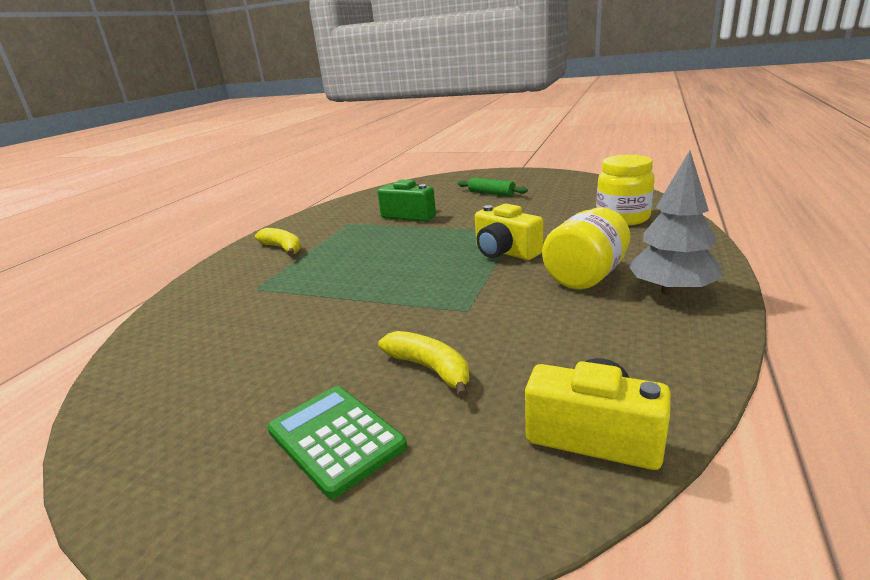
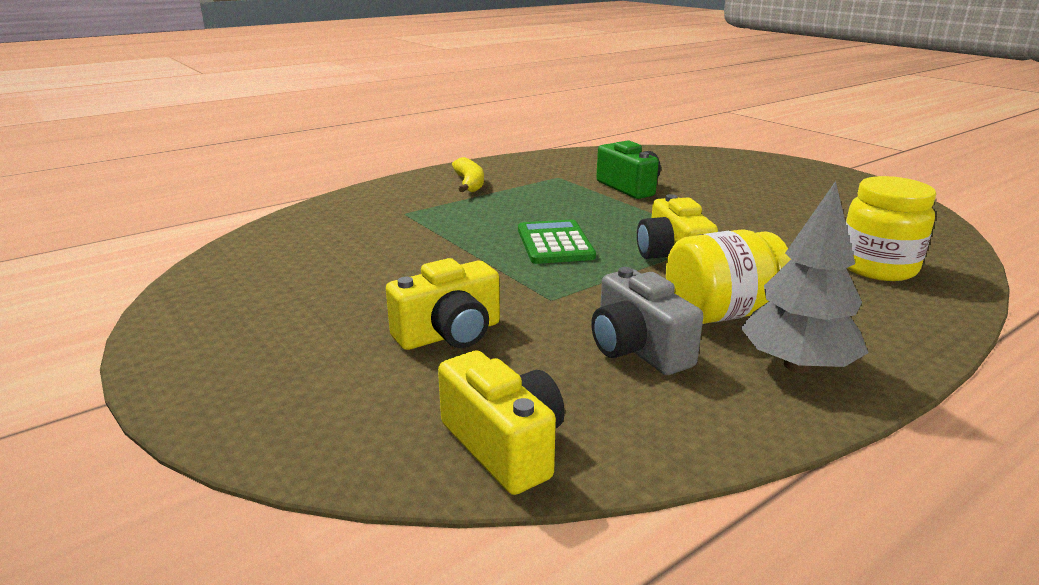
camera: 30 degrees right, 0 degrees up
green calculator [267,386,407,499] -> green calculator moved to [518,220,596,264]
yellow banana [378,331,469,399] -> yellow camera [386,258,500,350]
green rolling pin [458,178,528,196] -> none
none -> grey camera [591,267,703,375]

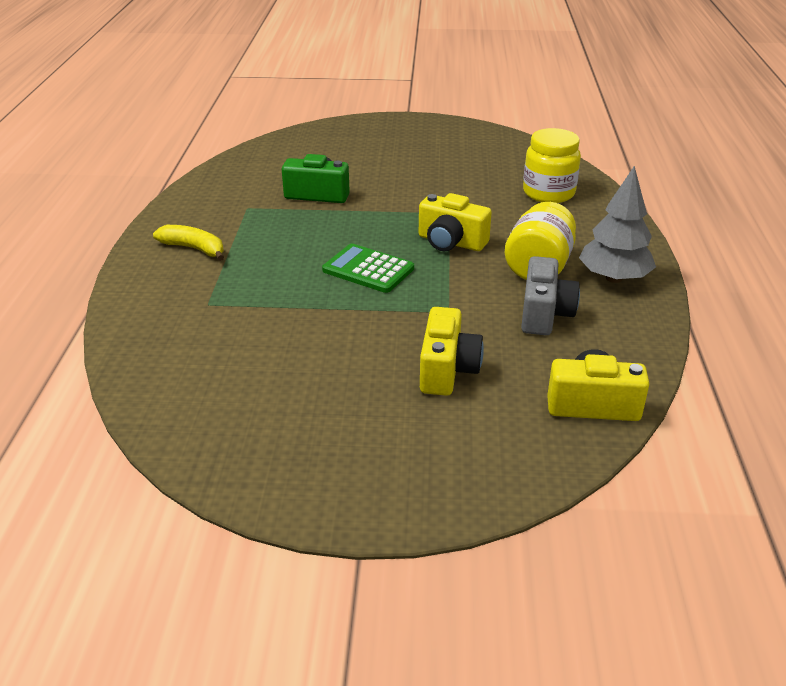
camera: 50 degrees left, 10 degrees up
grey camera [591,267,703,375] -> grey camera turned 90 degrees counterclockwise [521,256,580,335]

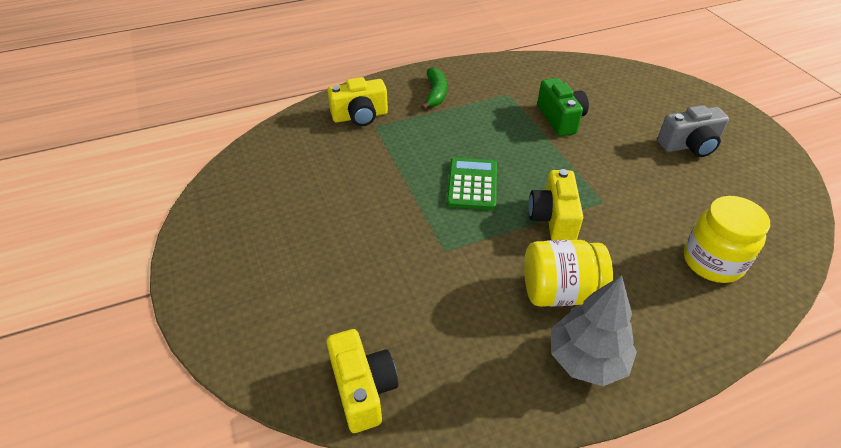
camera: 65 degrees right, 10 degrees up
yellow banana [153,225,224,261] -> green banana [421,67,447,110]
yellow camera [420,307,484,396] -> yellow camera moved to [328,77,388,126]
grey camera [521,256,580,335] -> grey camera moved to [657,105,729,157]

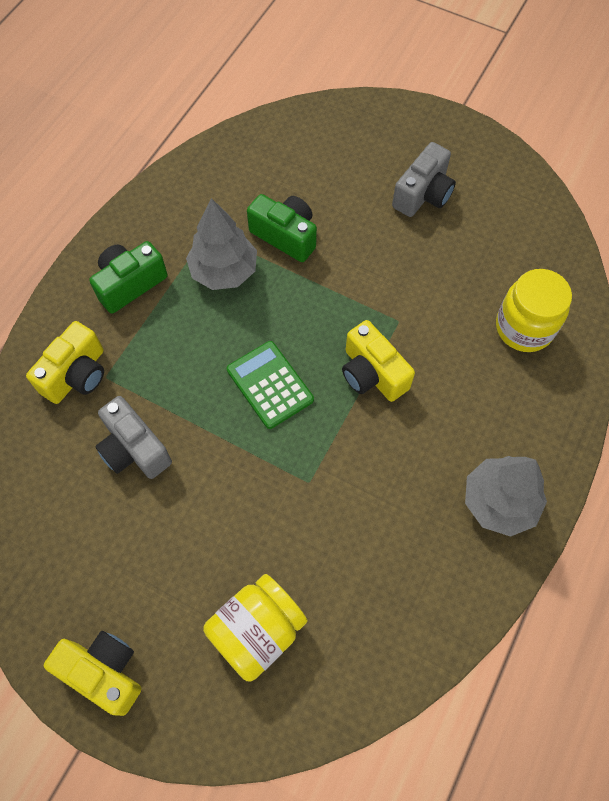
camera: 40 degrees left, 20 degrees up
yellow camera [327,329,398,433] -> yellow camera moved to [44,631,141,716]
green banana [421,67,447,110] -> green camera [89,241,168,314]
yellow jar [524,240,613,307] -> yellow jar moved to [203,574,307,681]
none -> grey camera [95,396,172,479]
none -> grey tree [186,198,257,290]

